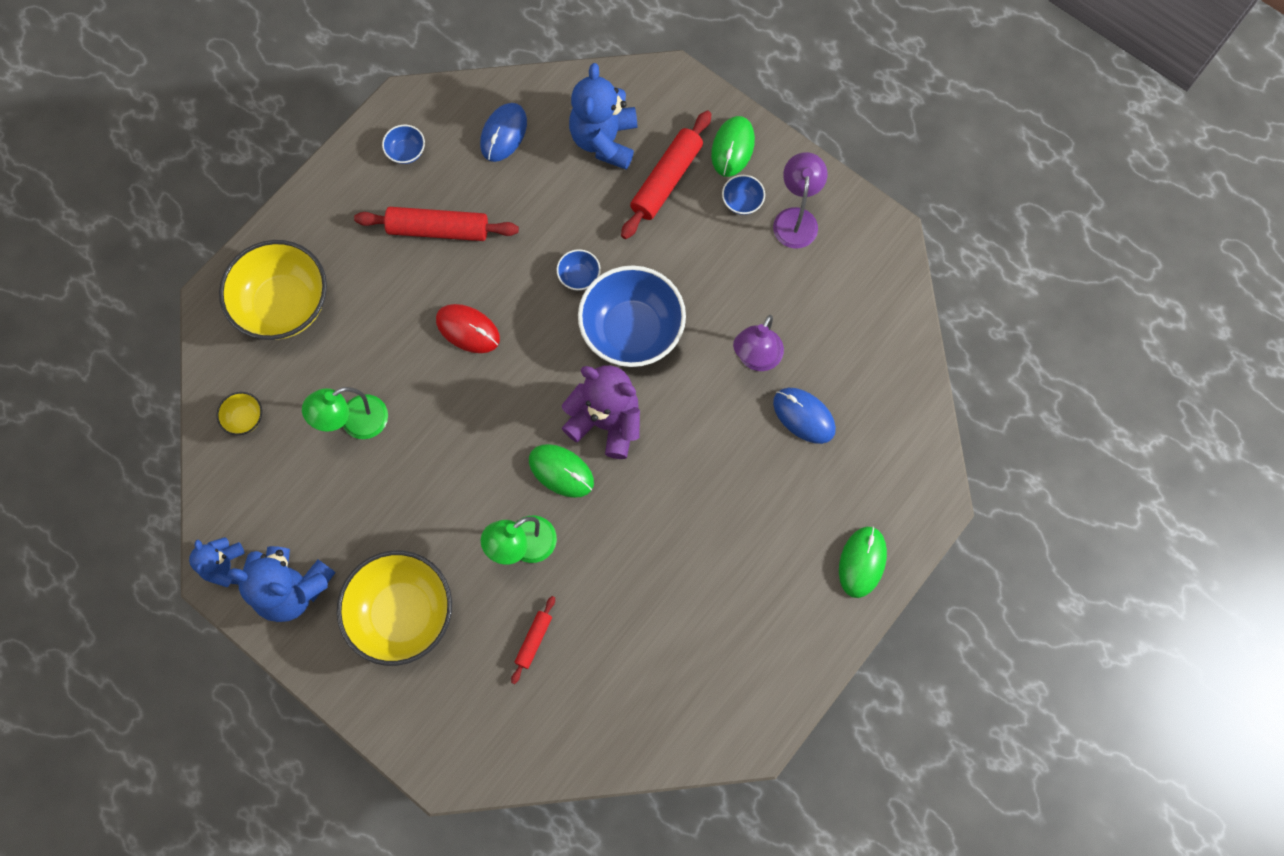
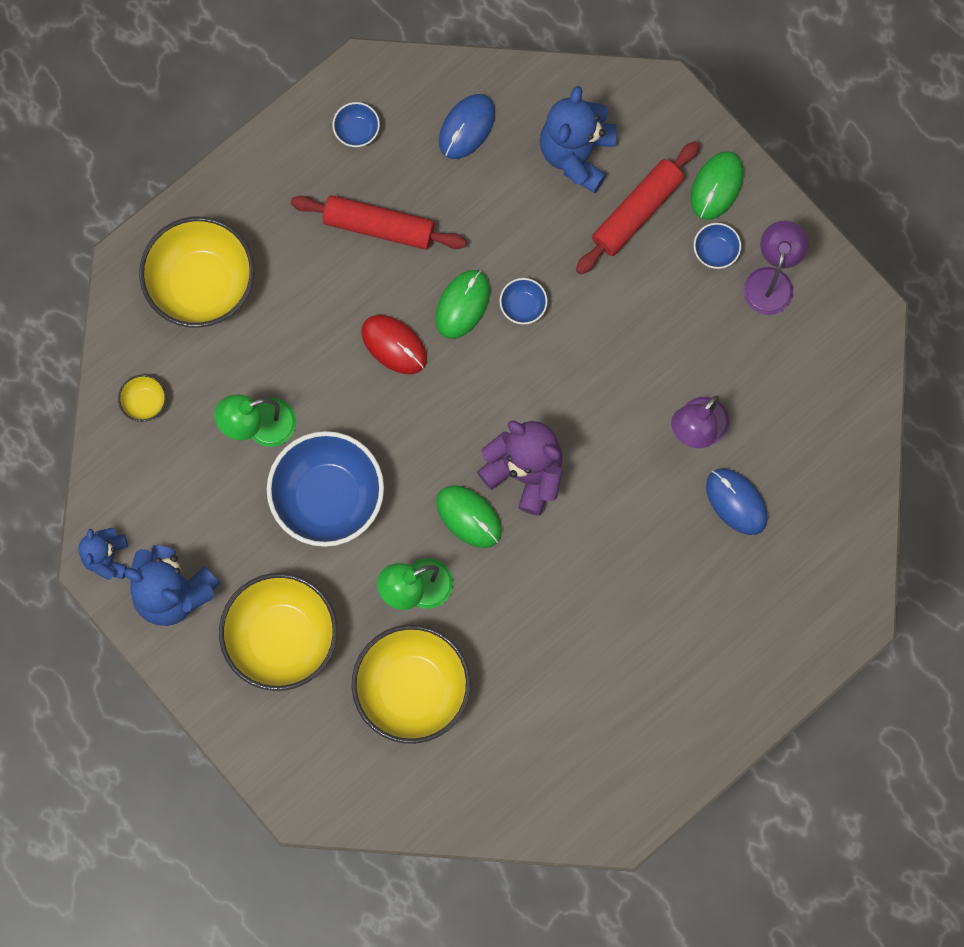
camera: 10 degrees right, 5 degrees up
red rolling pin [511,596,555,684] -> yellow bowl [352,625,471,744]
blue bowl [578,265,686,367] -> blue bowl moved to [267,431,384,547]
green mouse [839,526,887,598] -> green mouse moved to [435,270,490,339]

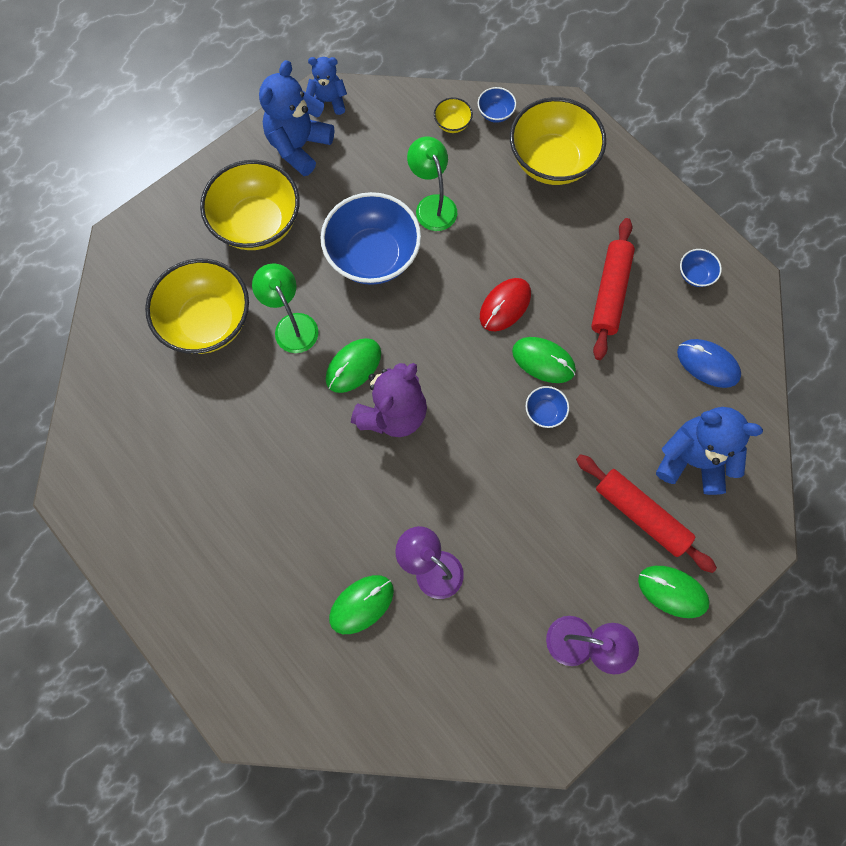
camera: 90 degrees right, 5 degrees down
blue bowl [694,223,741,269] -> blue bowl moved to [478,87,516,123]
blue mouse [706,469,768,535] -> green mouse [329,575,394,634]

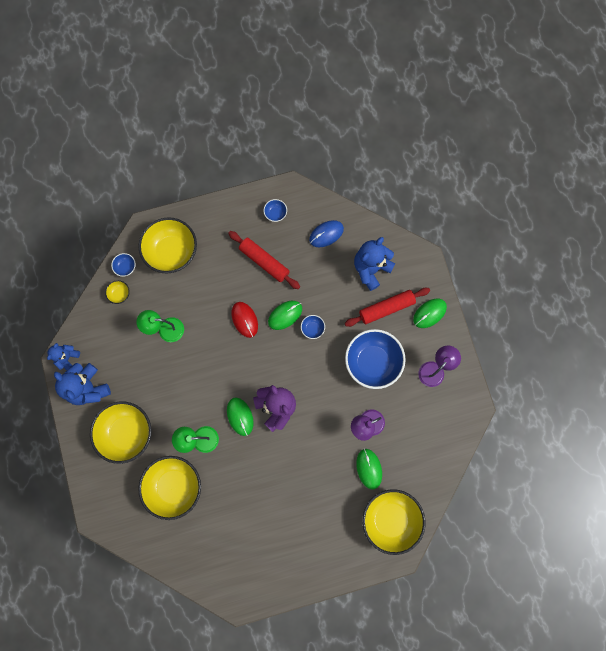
camera: 65 degrees left, 5 degrees up
blue bowl [321,192,421,285] -> blue bowl moved to [345,329,406,389]
none -> yellow bowl [362,489,425,555]

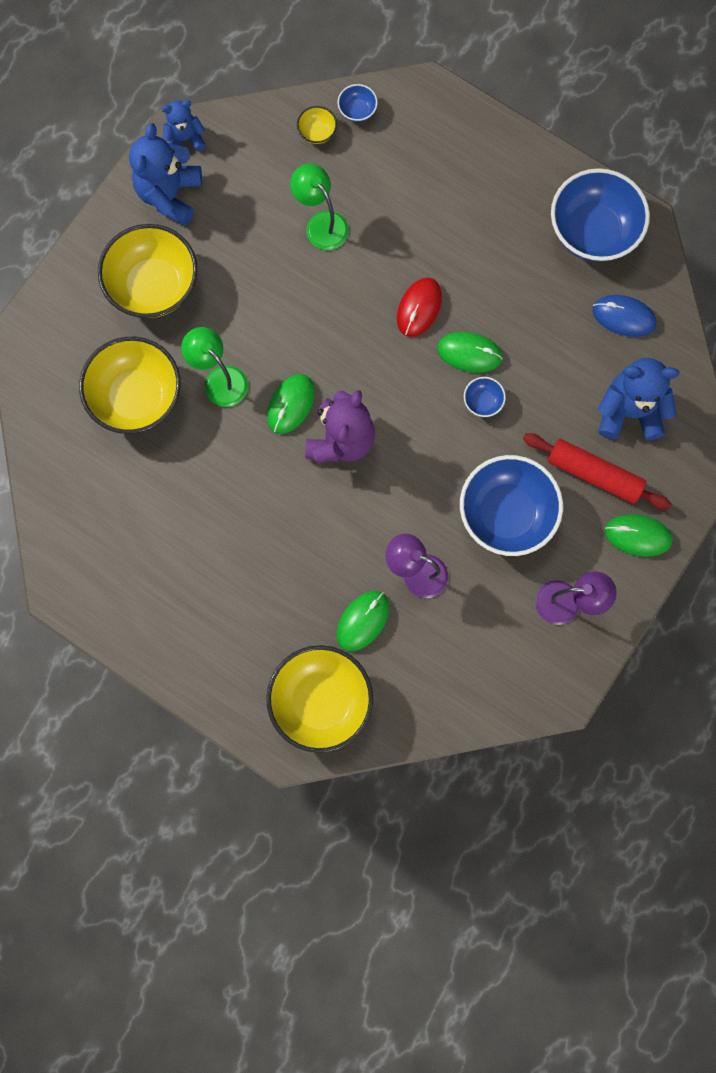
camera: 50 degrees right, 0 degrees up
yellow bowl [138,217,197,273] -> none
red rolling pin [228,231,300,289] -> none
blue bowl [264,199,287,222] -> blue bowl [551,168,650,262], size x2.37

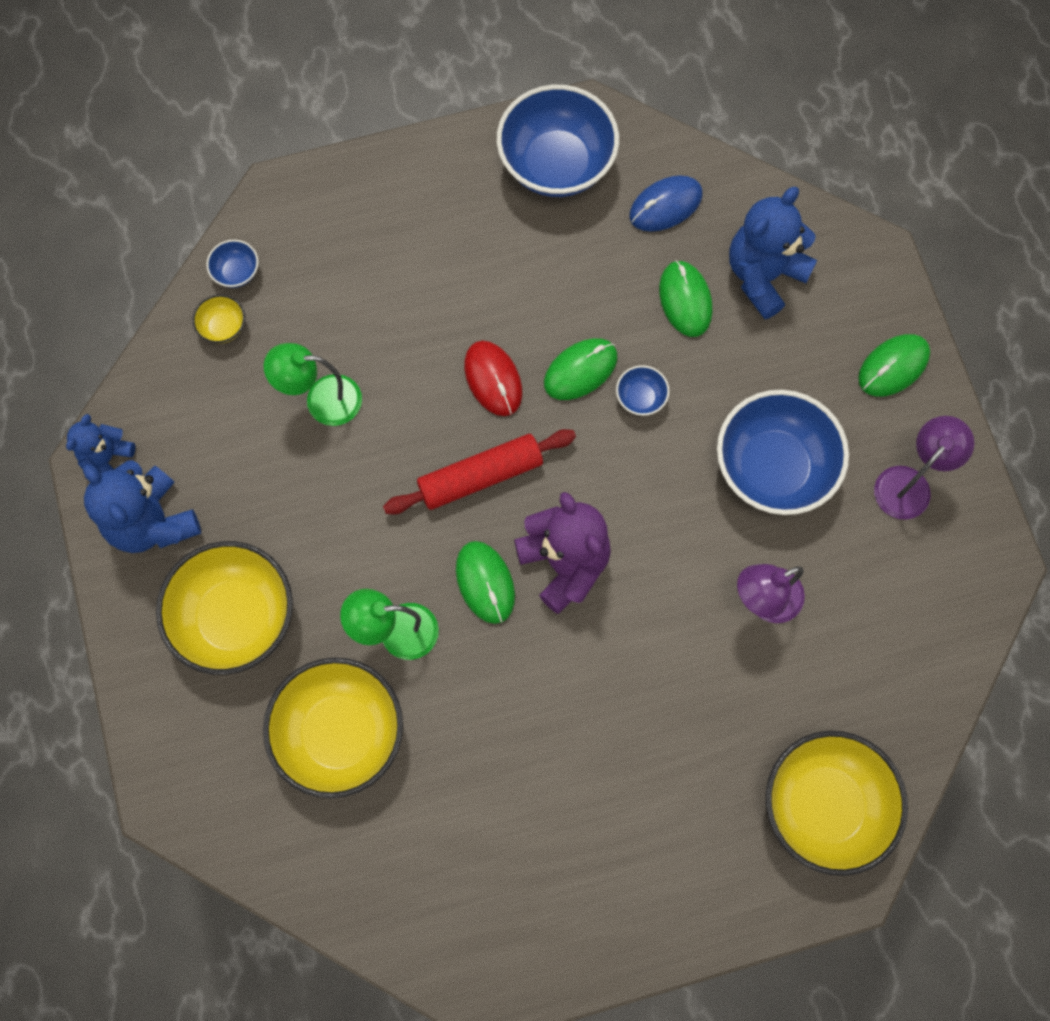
camera: 50 degrees left, 5 degrees down
green mouse [336,591,389,651] -> green mouse moved to [659,260,712,337]
red rolling pin [523,433,671,510] -> red rolling pin moved to [383,429,576,515]

